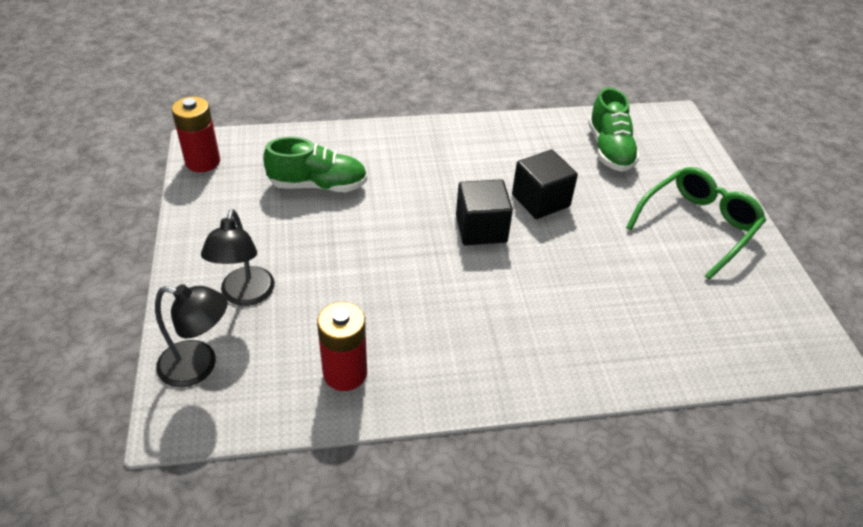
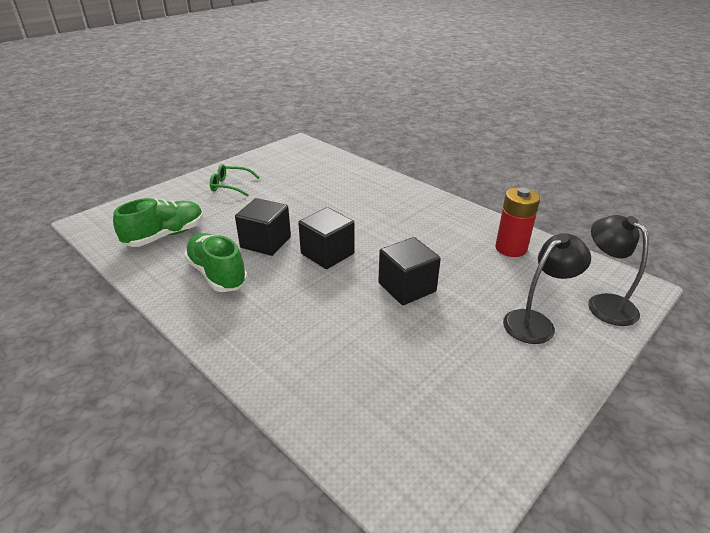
camera: 125 degrees left, 10 degrees down
red battery [172,96,220,172] -> none
green shoe [263,137,367,192] -> green shoe moved to [184,233,248,292]
green glasses [626,167,766,279] -> green glasses [210,164,260,197], size x0.58
none -> black cube [378,237,441,305]

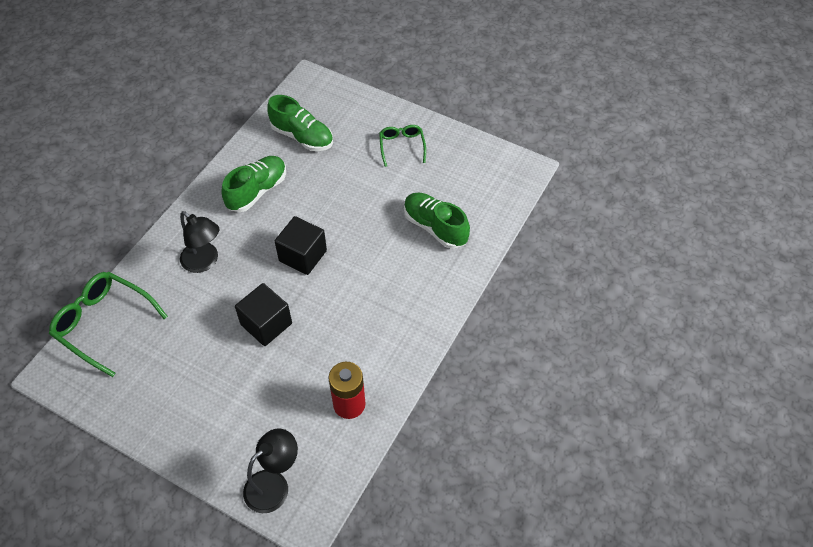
camera: 75 degrees right, 20 degrees up
black cube [235,198,291,256] -> none
black lamp [503,233,591,344] -> black lamp moved to [180,211,219,273]
none -> green glasses [49,272,168,377]
none -> green shoe [404,192,470,249]

